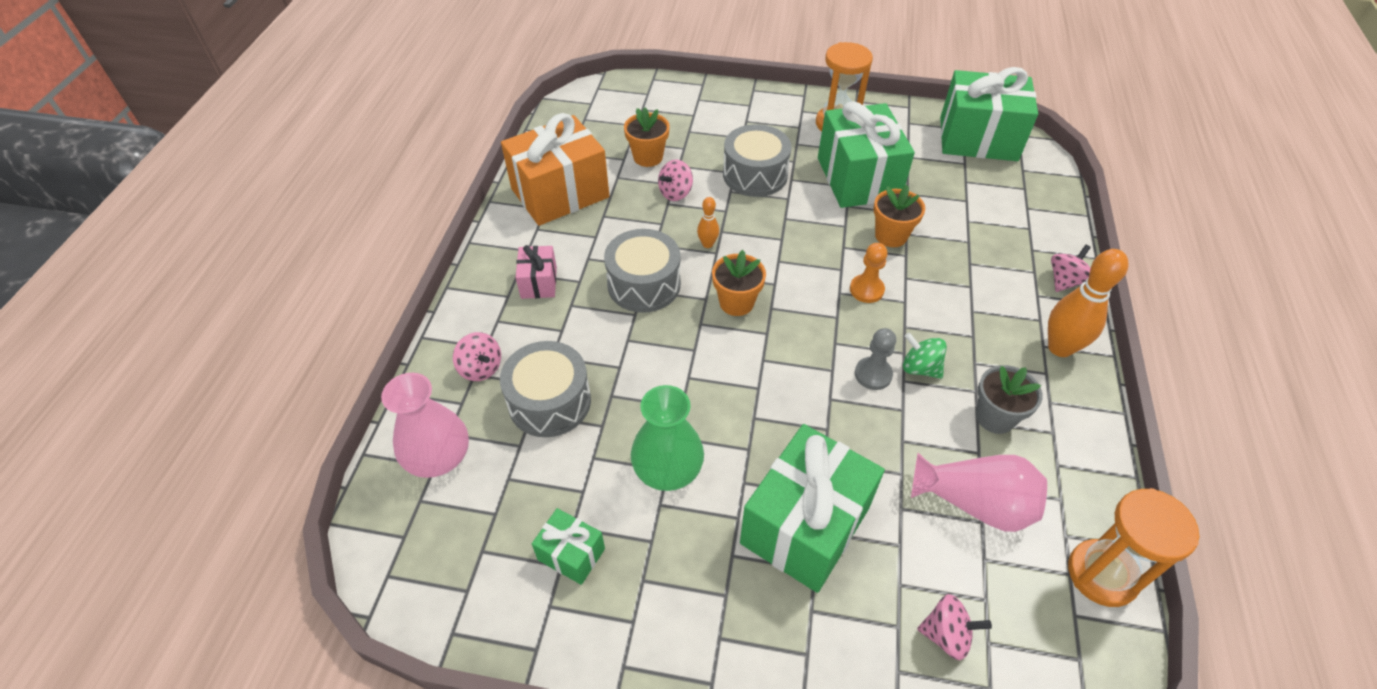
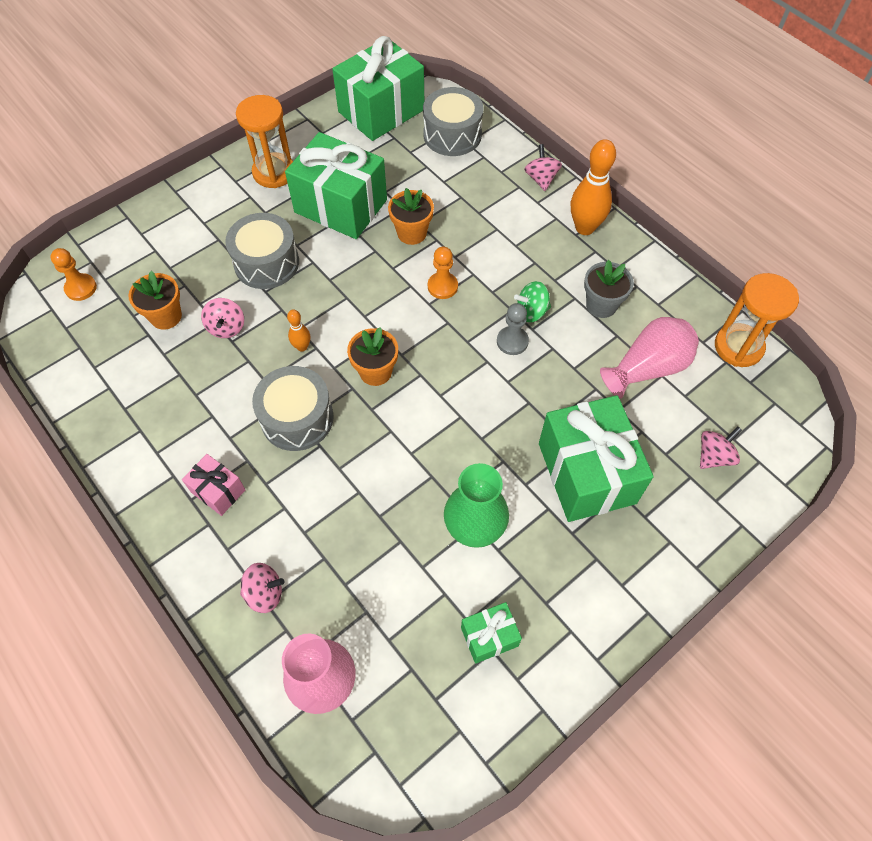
camera: 50 degrees left, 10 degrees up
grey drum [500,341,591,437] -> grey drum moved to [423,87,484,156]
orange gift [501,113,609,226] -> none
none -> orange pawn [50,248,97,301]

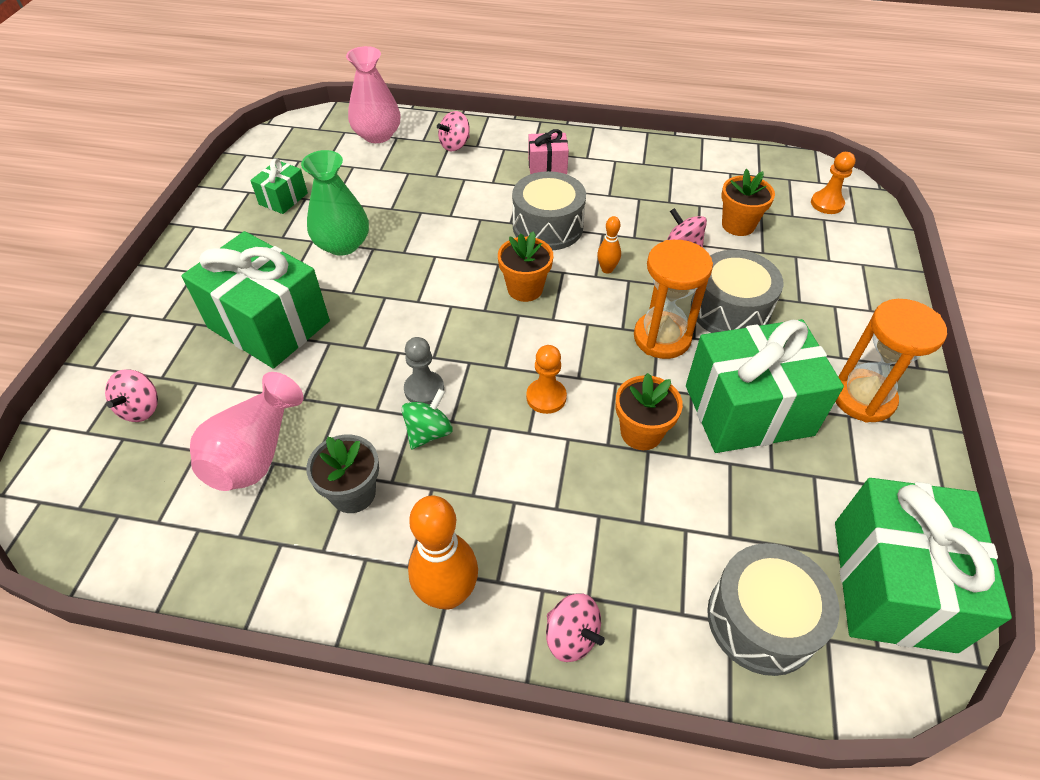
camera: 140 degrees right, 10 degrees down
orange hourglass [715,273,799,367] -> orange hourglass moved to [634,240,713,359]

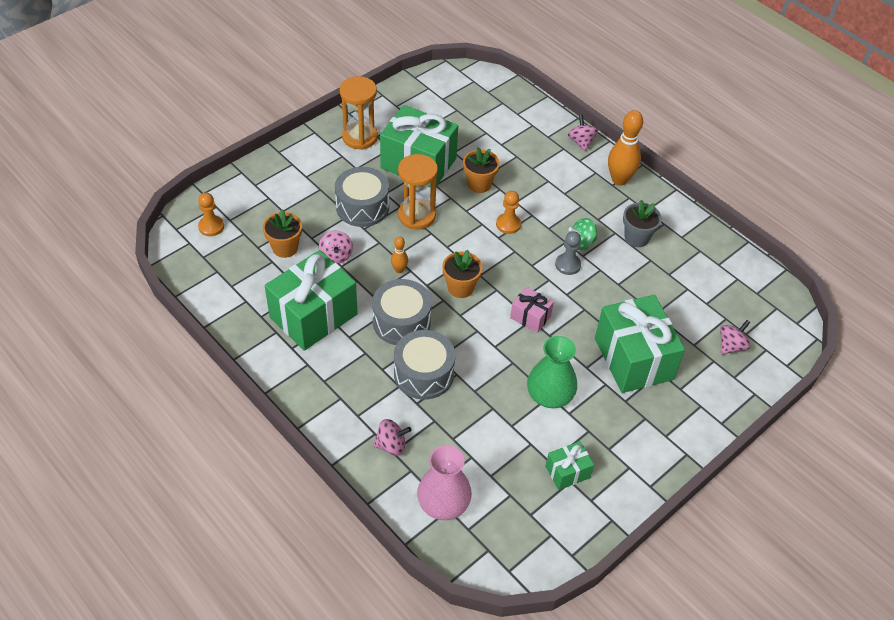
camera: 145 degrees left, 0 degrees up
pink vase [190,372,304,491] -> none
pink gift [528,129,569,174] -> pink gift moved to [510,287,554,333]
grey drum [707,543,839,676] -> grey drum moved to [394,330,455,400]
green gift [835,478,1012,653] -> green gift moved to [265,250,358,351]

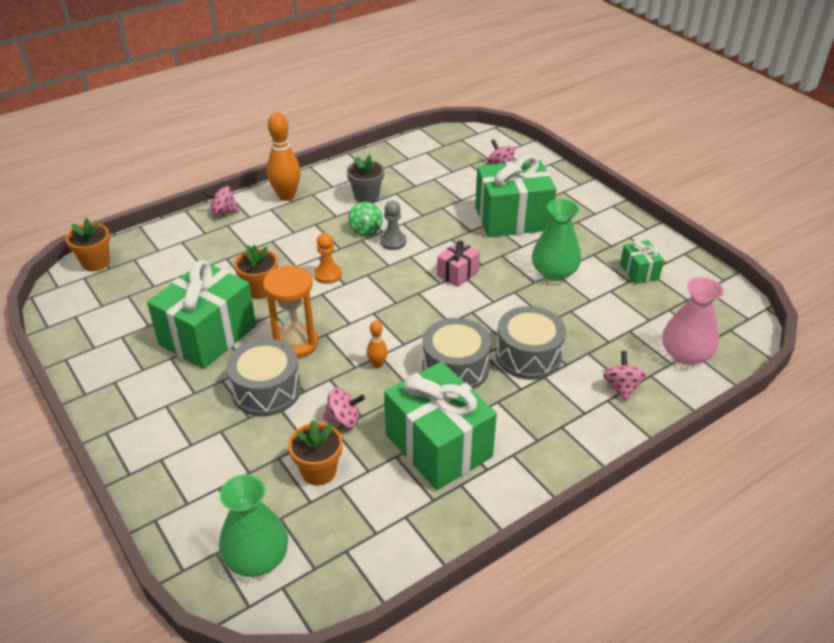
camera: 80 degrees left, 10 degrees down
orange pawn [198,193,224,236] -> green vase [219,474,288,577]
orange hourglass [340,76,378,150] -> none
orange flower pot [442,250,482,298] -> orange flower pot moved to [66,218,110,271]

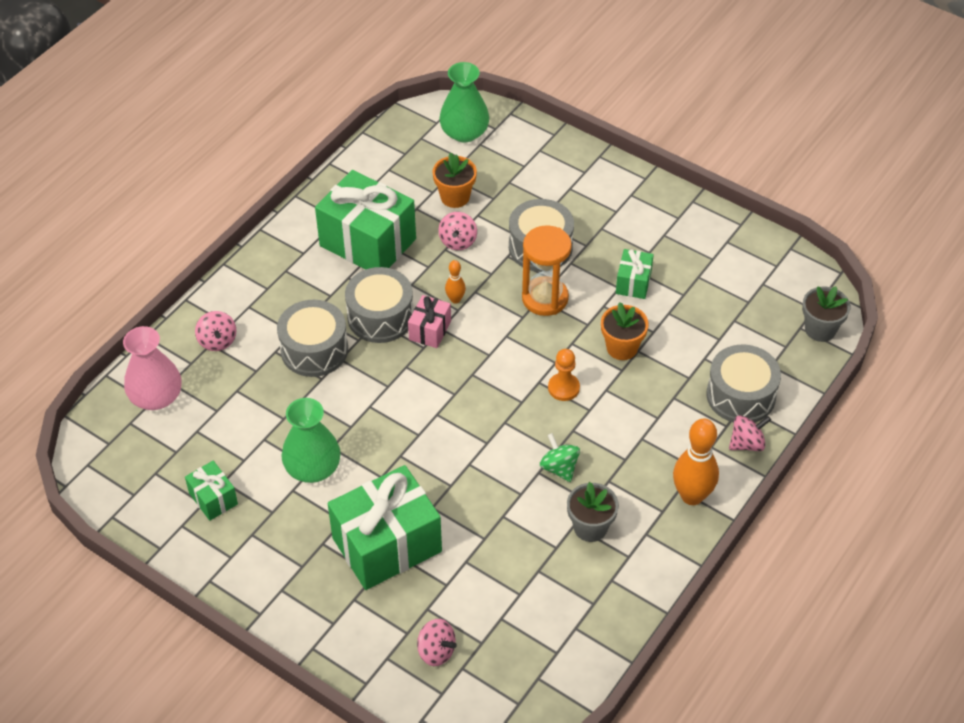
camera: 160 degrees right, 10 degrees up
orange flower pot [66,218,110,271] -> grey flower pot [802,286,851,342]
green gift [147,260,256,369] -> green gift [616,249,654,299], size x0.48
pink spinning top [323,388,365,428] -> pink spinning top turned 60 degrees counterclockwise [438,212,477,250]
grey pawn [380,201,406,250] -> none
pink gift [437,241,480,287] -> pink gift moved to [408,295,451,348]
none -> grey drum [706,344,781,423]

